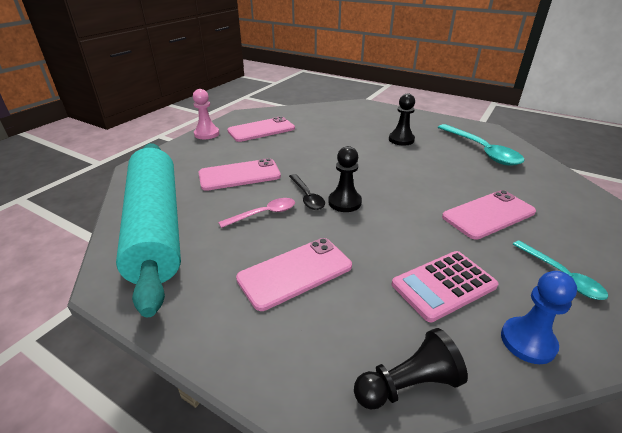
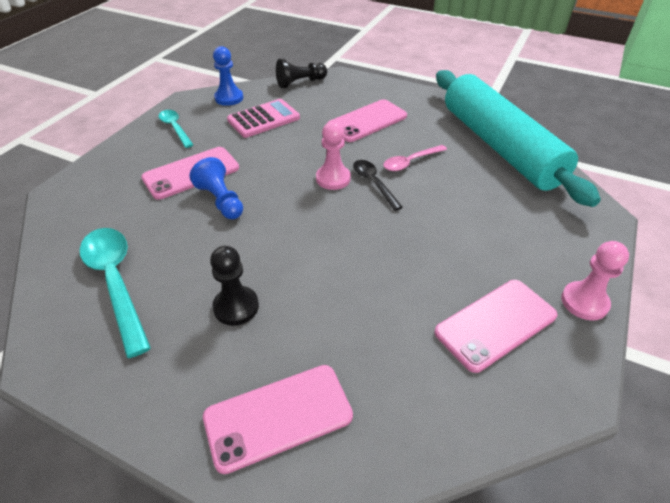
camera: 175 degrees right, 10 degrees up
pink phone [199,158,281,191] -> pink phone moved to [203,365,353,474]
black pawn [328,146,362,212] -> pink pawn [316,122,351,190]
none -> blue pawn [189,157,243,219]

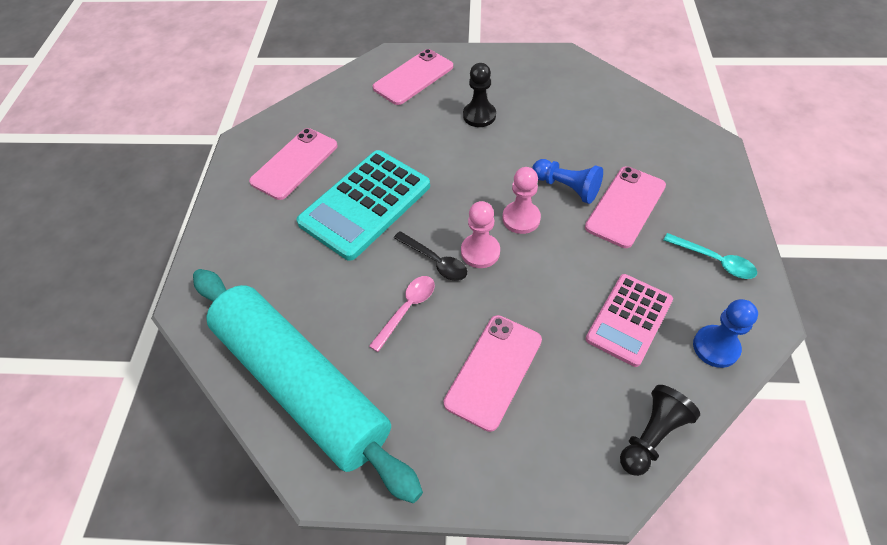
camera: 160 degrees right, 10 degrees up
turquoise spoon [80,228,151,358] -> none
pink pawn [561,241,629,320] -> pink pawn moved to [502,167,541,234]
none -> turquoise calculator [296,150,430,261]

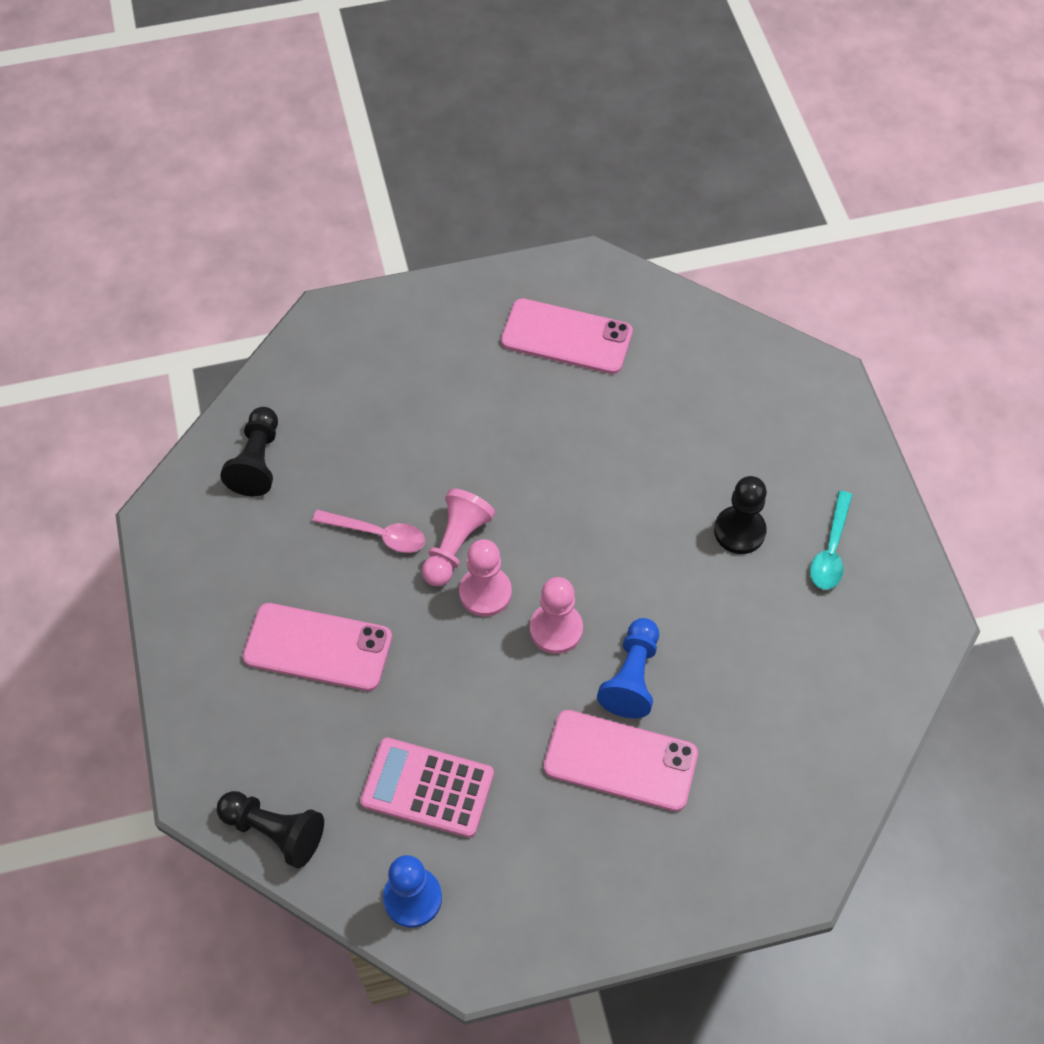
camera: 70 degrees right, 5 degrees up
turquoise rolling pin [193,269,423,503] -> black pawn [220,407,278,496]
turquoise calculator [296,150,430,261] -> none
pink phone [373,49,453,105] -> none
black spoon [394,231,467,281] -> pink pawn [422,488,495,586]
turquoise spoon [663,233,757,279] -> turquoise spoon moved to [810,491,852,590]

